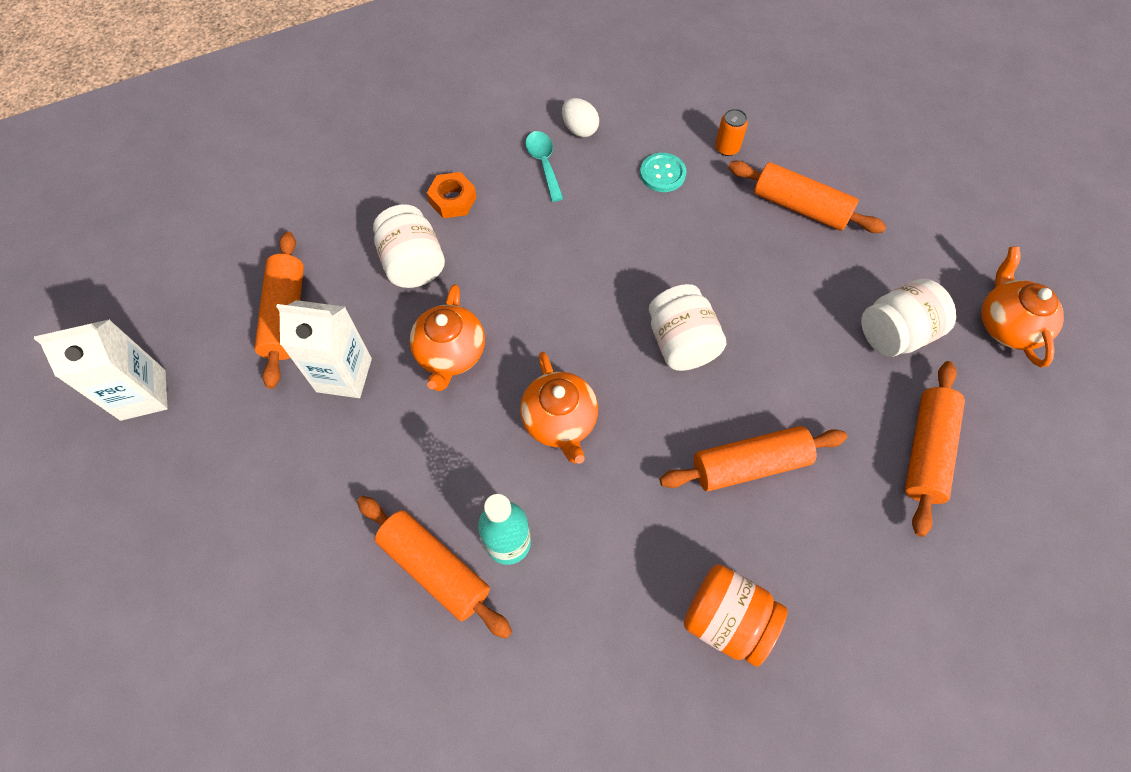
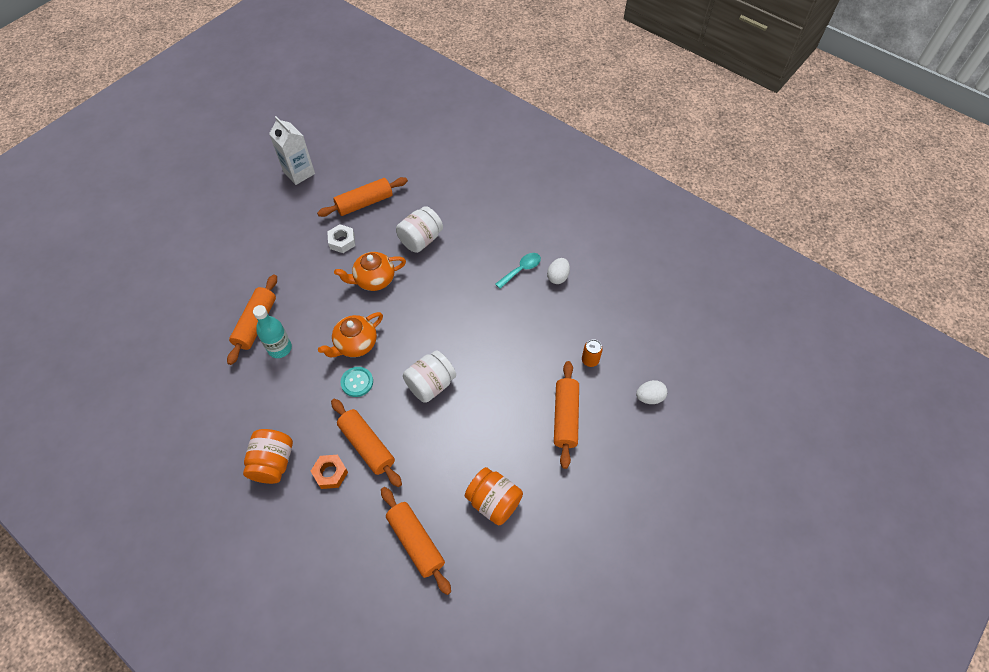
camera: 65 degrees right, 5 degrees down
white carton [276,300,372,398] -> white nut [327,224,355,253]
orange nut [427,172,476,218] -> orange nut moved to [311,455,348,489]
turquoise button [640,153,687,192] -> turquoise button moved to [340,367,373,397]
white jar [861,279,956,357] -> orange jar [465,467,523,525]
orange rolling pin [905,361,965,537] -> orange rolling pin turned 60 degrees clockwise [381,487,451,595]
orange teapot [981,246,1064,368] -> none
none -> white egg [636,380,667,404]

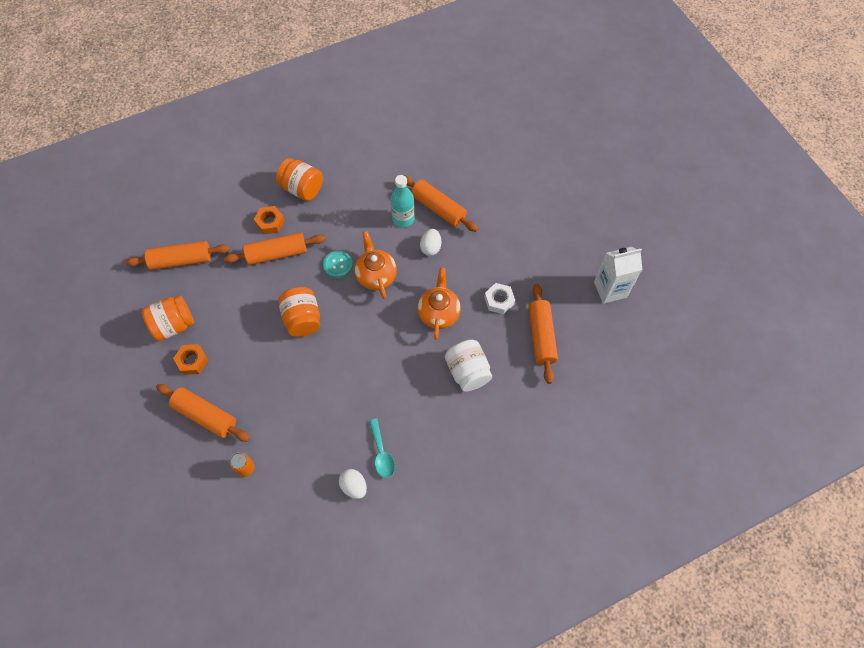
camera: 115 degrees right, 5 degrees up
white jar [403,350,456,403] -> orange jar [278,287,320,337]
white egg [636,380,667,404] -> white egg moved to [420,229,441,256]
none -> orange nut [173,344,209,375]

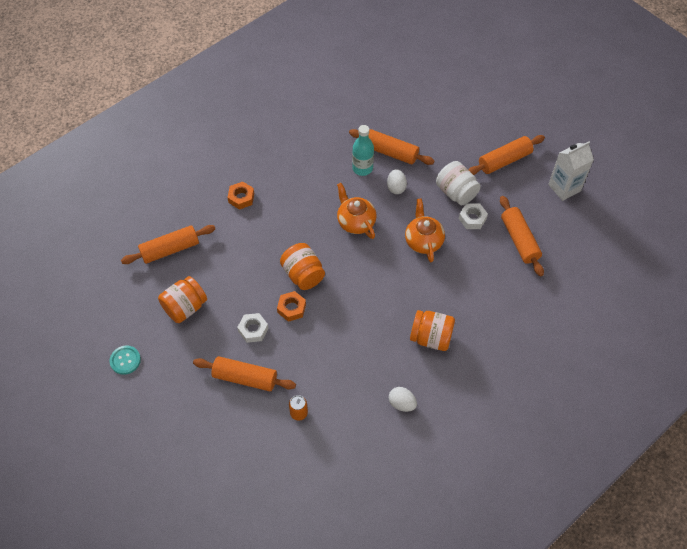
camera: 15 degrees left, 5 degrees down
orange nut [173,344,209,375] -> orange nut moved to [277,291,306,322]
orange rolling pin [224,232,326,265] -> orange rolling pin moved to [468,135,545,175]
orange jar [276,158,323,201] -> orange jar moved to [410,310,455,351]
turquoise button [323,251,353,278] -> turquoise button moved to [109,345,141,375]
turquoise spoon [369,418,395,478] -> none
white jar [445,340,492,392] -> white jar moved to [436,161,481,205]
none -> white nut [237,313,269,343]

